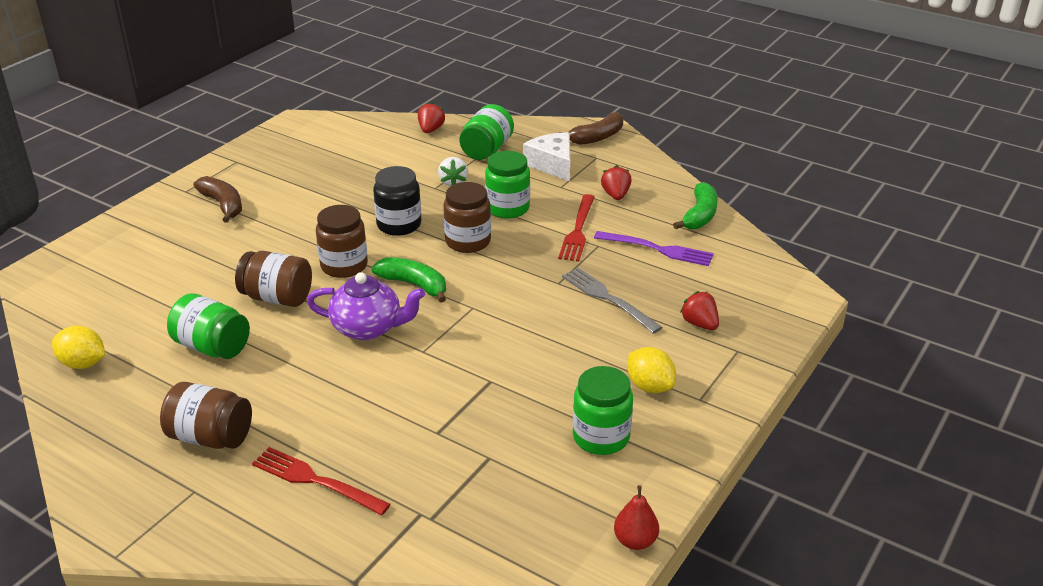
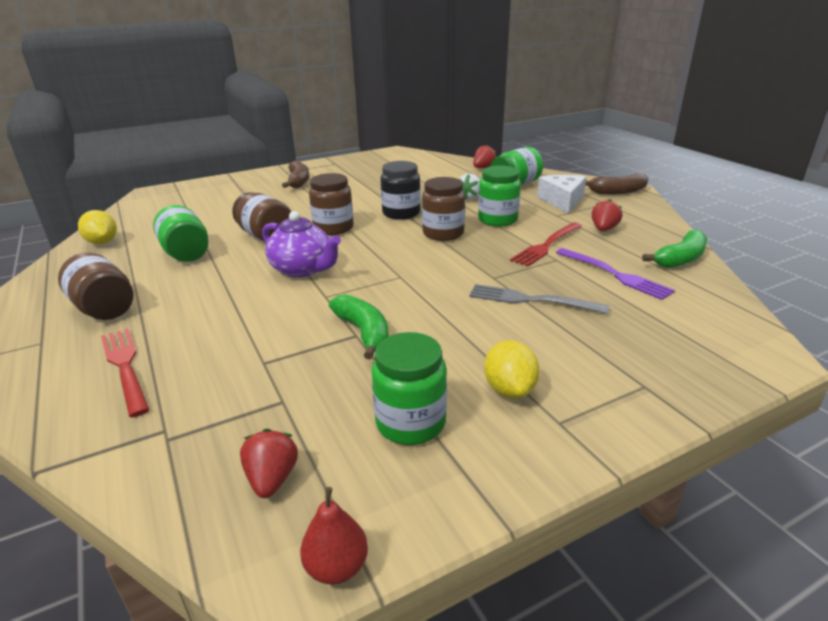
camera: 30 degrees right, 5 degrees down
green banana [371,257,446,302] -> green banana moved to [329,294,389,360]
grey fork [562,268,663,334] -> grey fork turned 60 degrees counterclockwise [469,284,609,314]
red strawberry [680,291,719,330] -> red strawberry moved to [240,428,298,498]

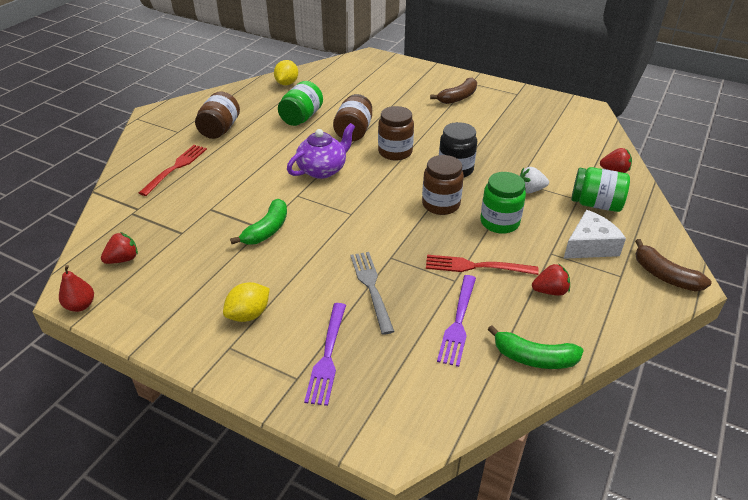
camera: 55 degrees right, 10 degrees up
purple teapot [262,211,341,278] -> purple teapot turned 135 degrees counterclockwise [287,123,355,179]
green jar [372,332,447,445] -> none
none -> purple fork [304,303,346,406]

